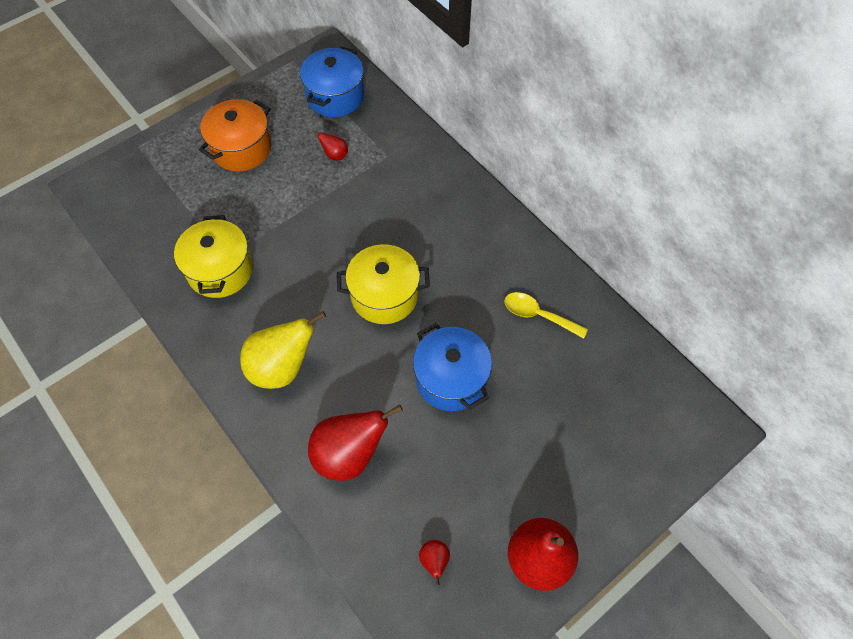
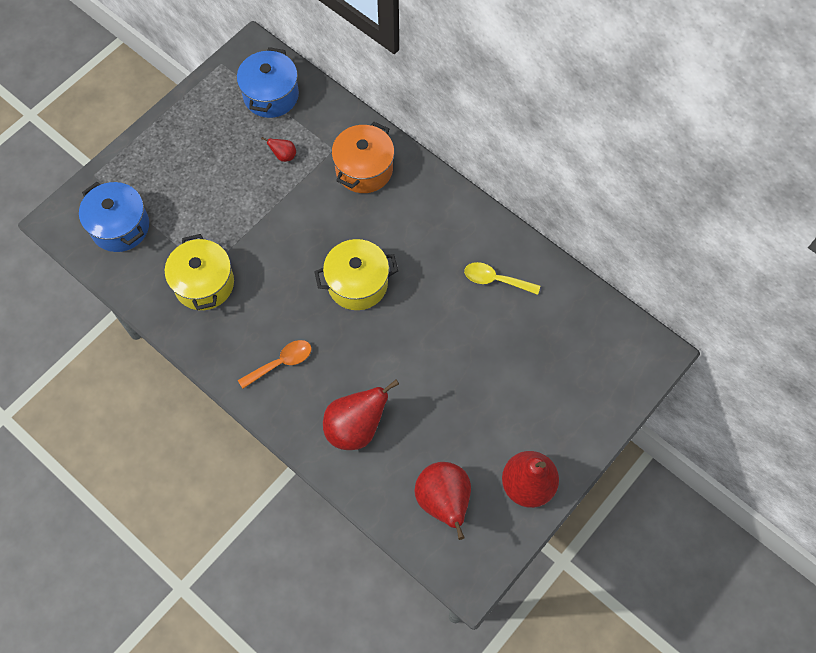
camera: 10 degrees left, 5 degrees up
orange pot [199,99,271,171] -> orange pot moved to [332,122,394,193]
yellow pear [240,311,326,389] -> orange spoon [238,340,311,389]
blue pot [413,323,492,411] -> blue pot moved to [79,182,149,252]
red pear [419,540,450,586] -> red pear [414,462,471,540], size x2.21

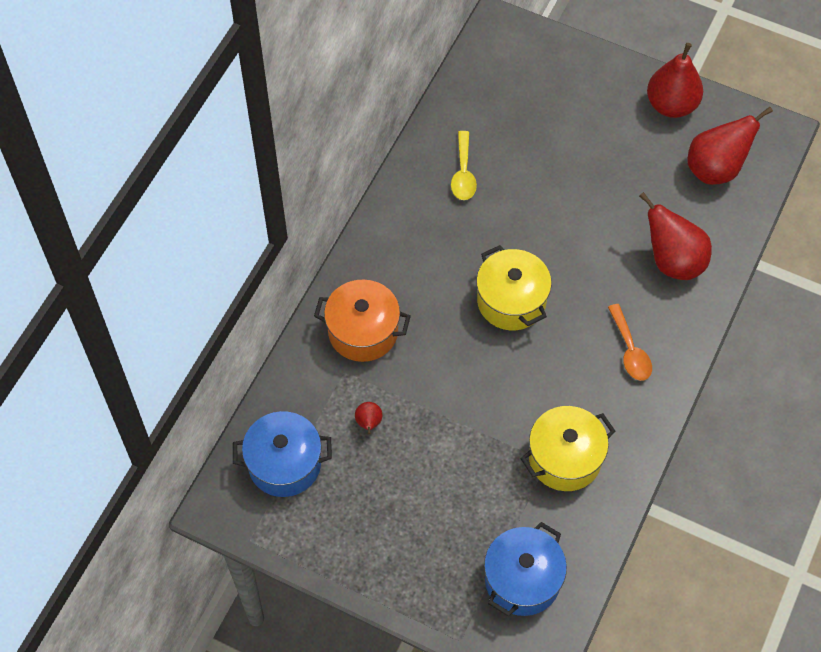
camera: 105 degrees left, 5 degrees down
orange spoon [238,340,311,389] -> orange spoon turned 150 degrees counterclockwise [608,304,652,381]

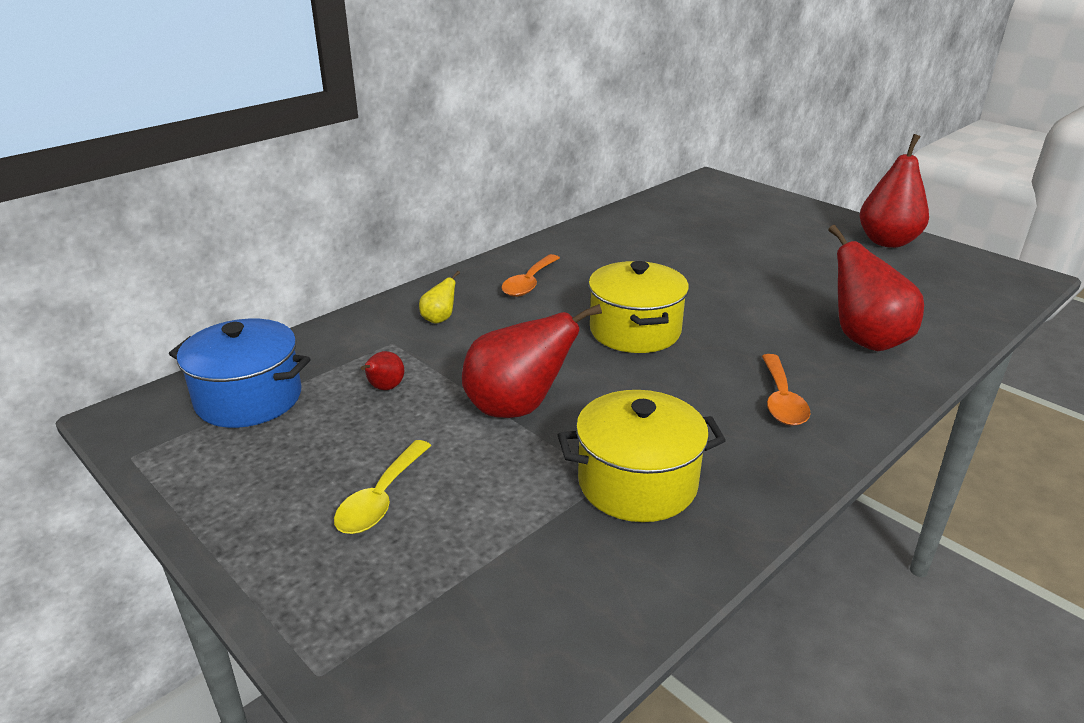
camera: 20 degrees right, 30 degrees down
orange pot [314,279,411,362] -> yellow pear [419,271,460,324]
yellow spoon [451,131,477,200] -> yellow spoon moved to [334,440,432,534]
blue pot [484,522,567,616] -> none
red pear [687,107,773,185] -> red pear moved to [462,304,602,418]
none -> orange spoon [501,254,560,297]

